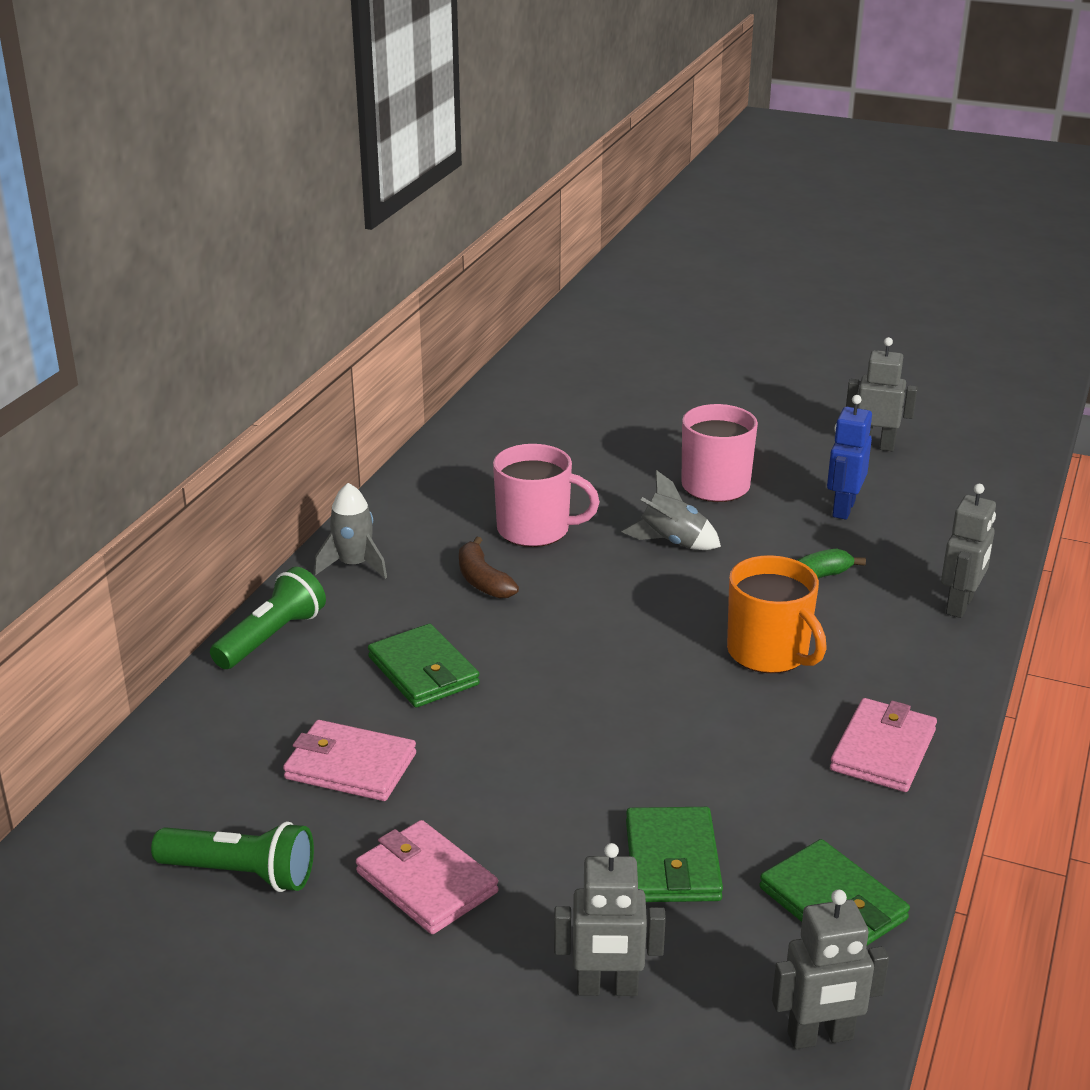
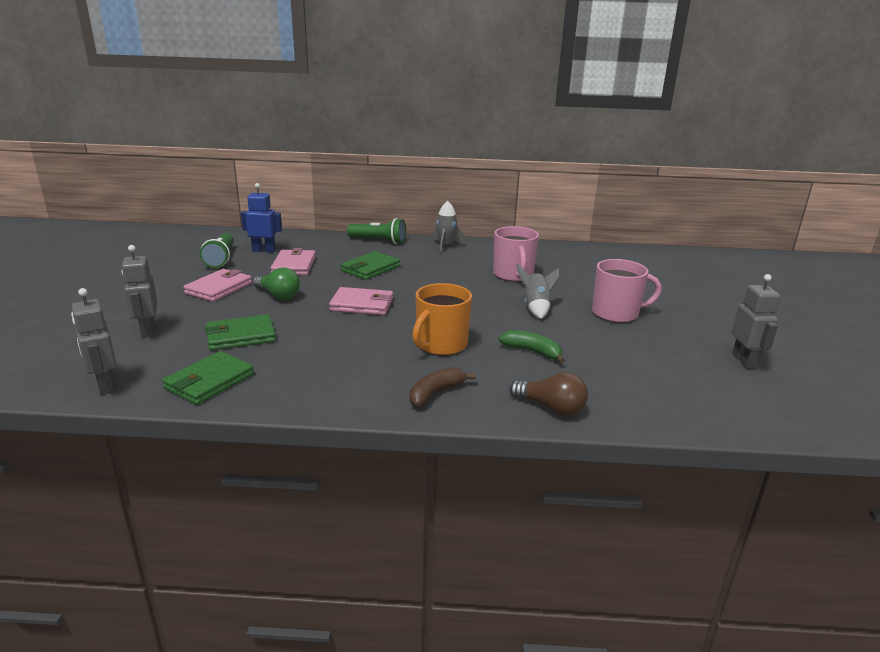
camera: 70 degrees right, 5 degrees down
brown banana [459,537,519,599] -> brown banana moved to [410,367,476,407]
blue robot [827,395,872,520] -> blue robot moved to [241,183,282,252]
pink wallet [830,698,937,792] -> pink wallet moved to [329,287,393,315]
grey robot [941,484,996,618] -> brown light bulb [509,372,588,416]
none -> green light bulb [253,267,300,300]

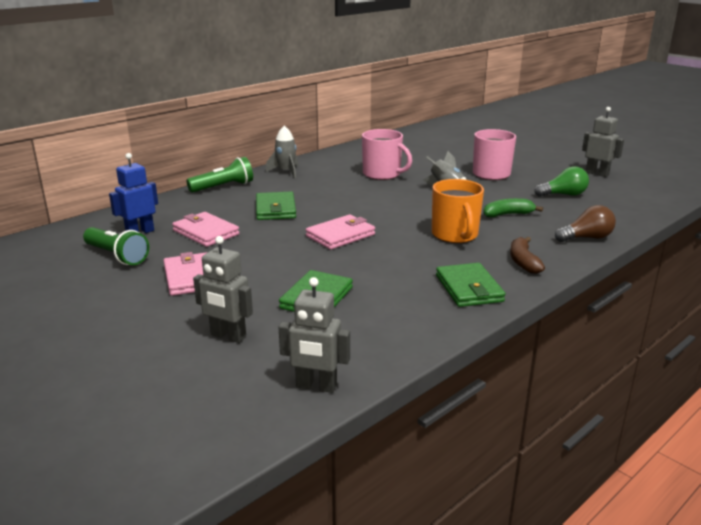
camera: 45 degrees left, 0 degrees up
green wallet [162,351,254,405] -> green wallet moved to [436,263,506,307]
green light bulb [253,267,300,300] -> green light bulb moved to [534,166,589,197]

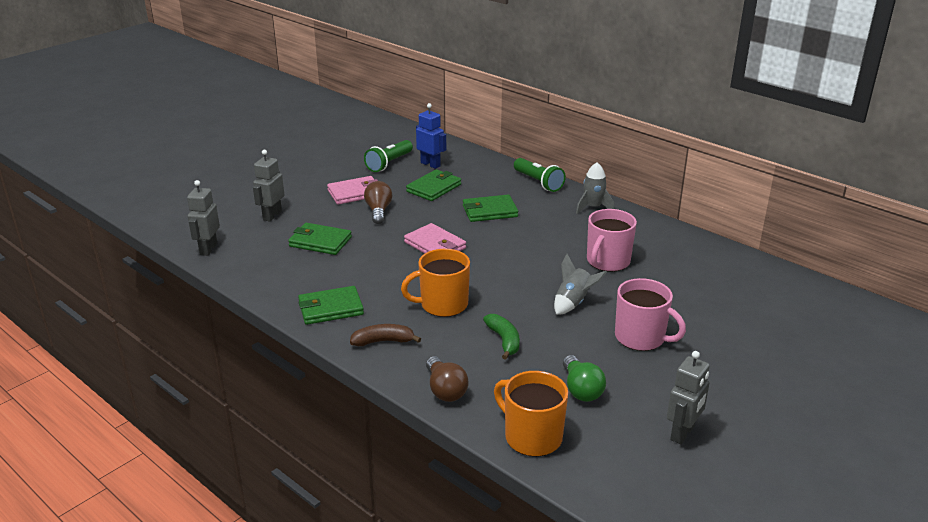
camera: 85 degrees right, 5 degrees up
pink wallet [172,212,239,247] -> green wallet [406,169,461,201]
none -> brown light bulb [364,181,392,224]
none -> orange mug [494,371,568,457]

